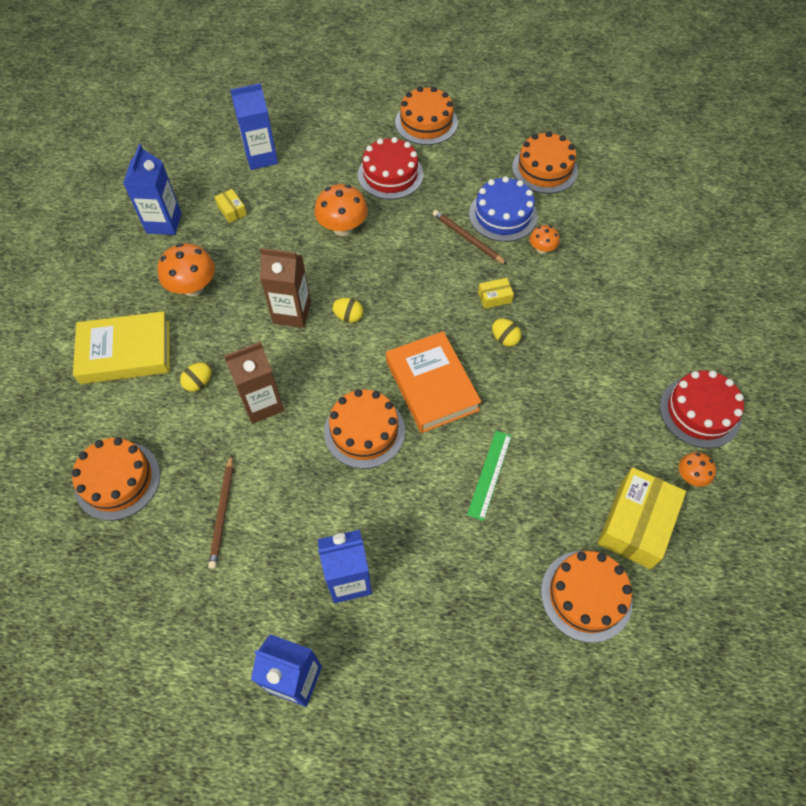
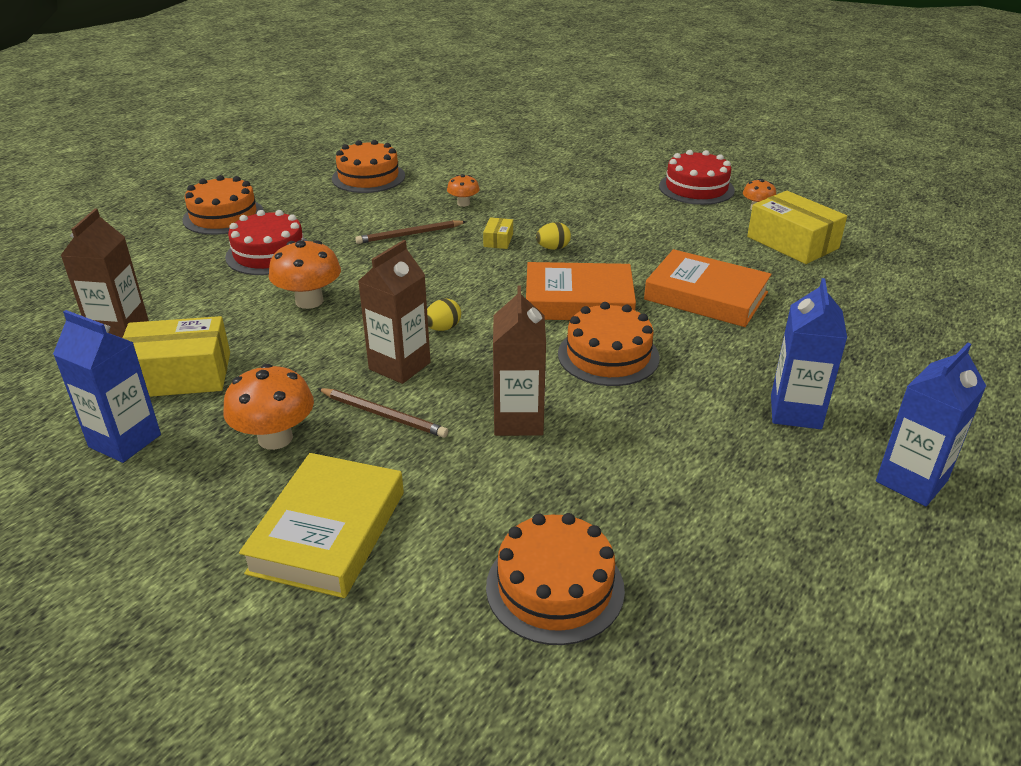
camera: 65 degrees left, 25 degrees down
yellow egg [180,362,212,392] -> none
brown pencil [208,454,233,569] -> brown pencil moved to [318,388,448,438]
yellow box [215,189,247,223] -> yellow box [123,316,230,397], size x2.20
blue carton [230,83,278,170] -> brown carton [60,209,149,338]
green ruler [467,431,512,521] -> orange book [644,249,772,327]
blue cake [469,176,537,242] -> none
orange cake [541,551,633,643] -> none

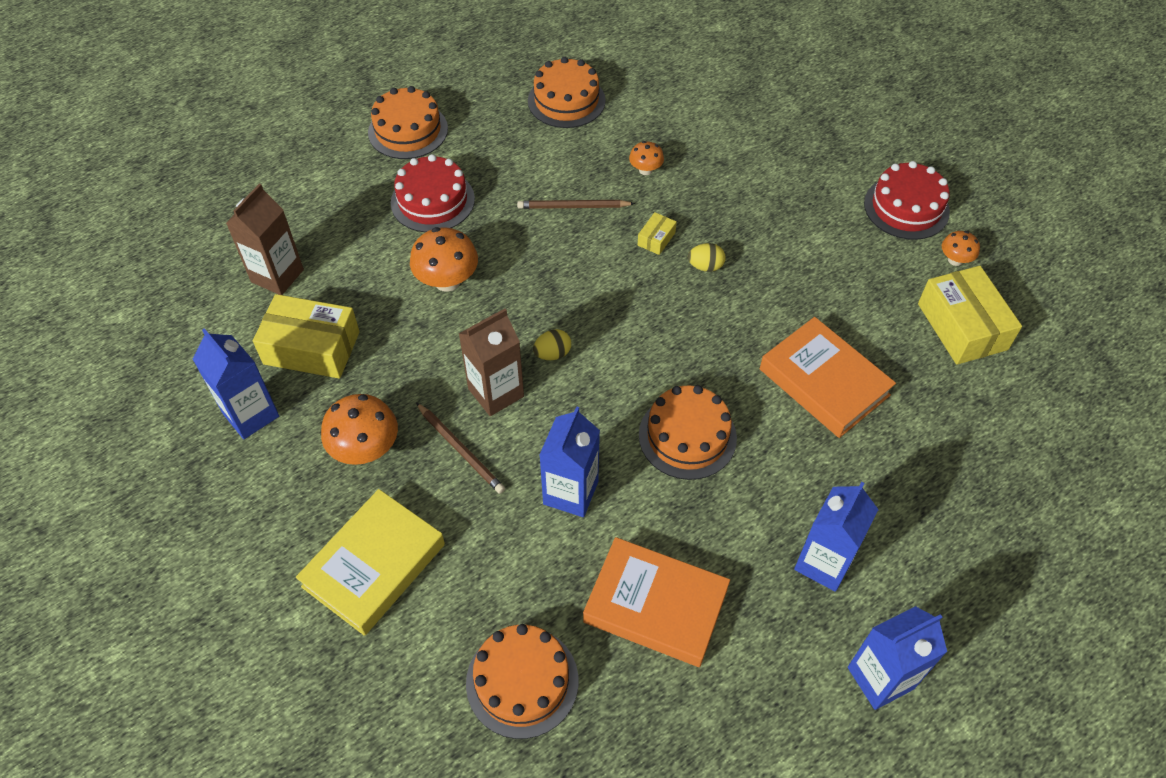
camera: 20 degrees right, 20 degrees up
brown carton [493,285,546,436] -> blue carton [539,406,600,517]
orange book [526,262,636,320] -> orange book moved to [583,537,730,667]

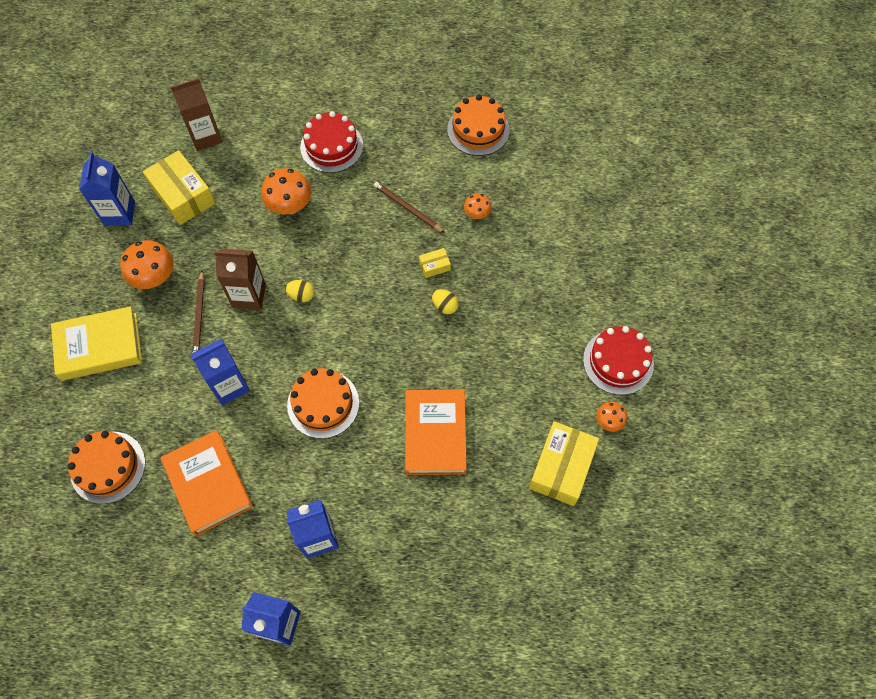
camera: 40 degrees right, 10 degrees up
orange cake [368,86,448,159] -> none

